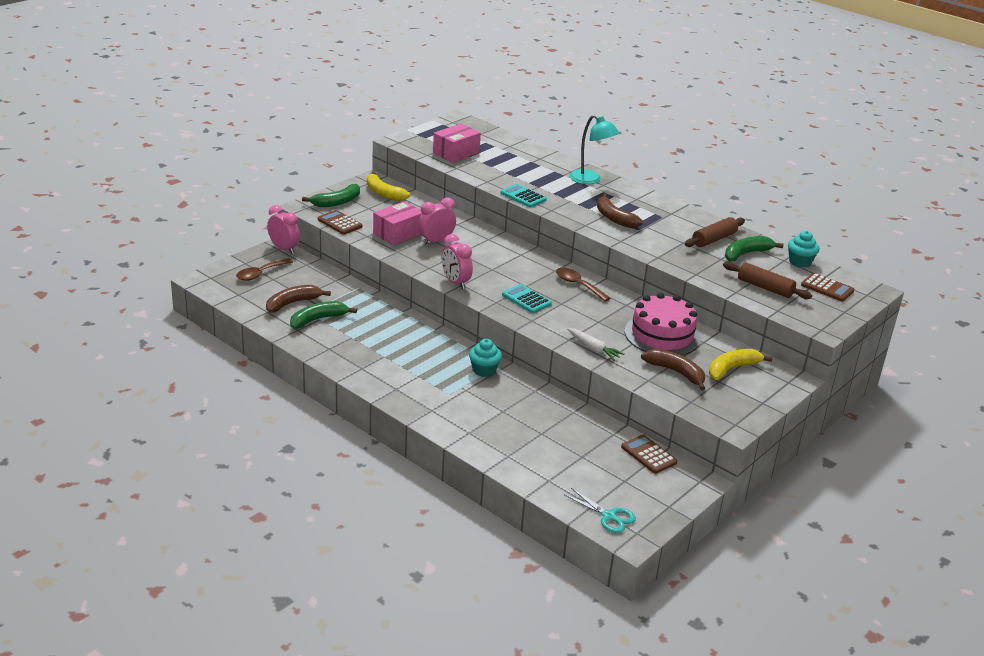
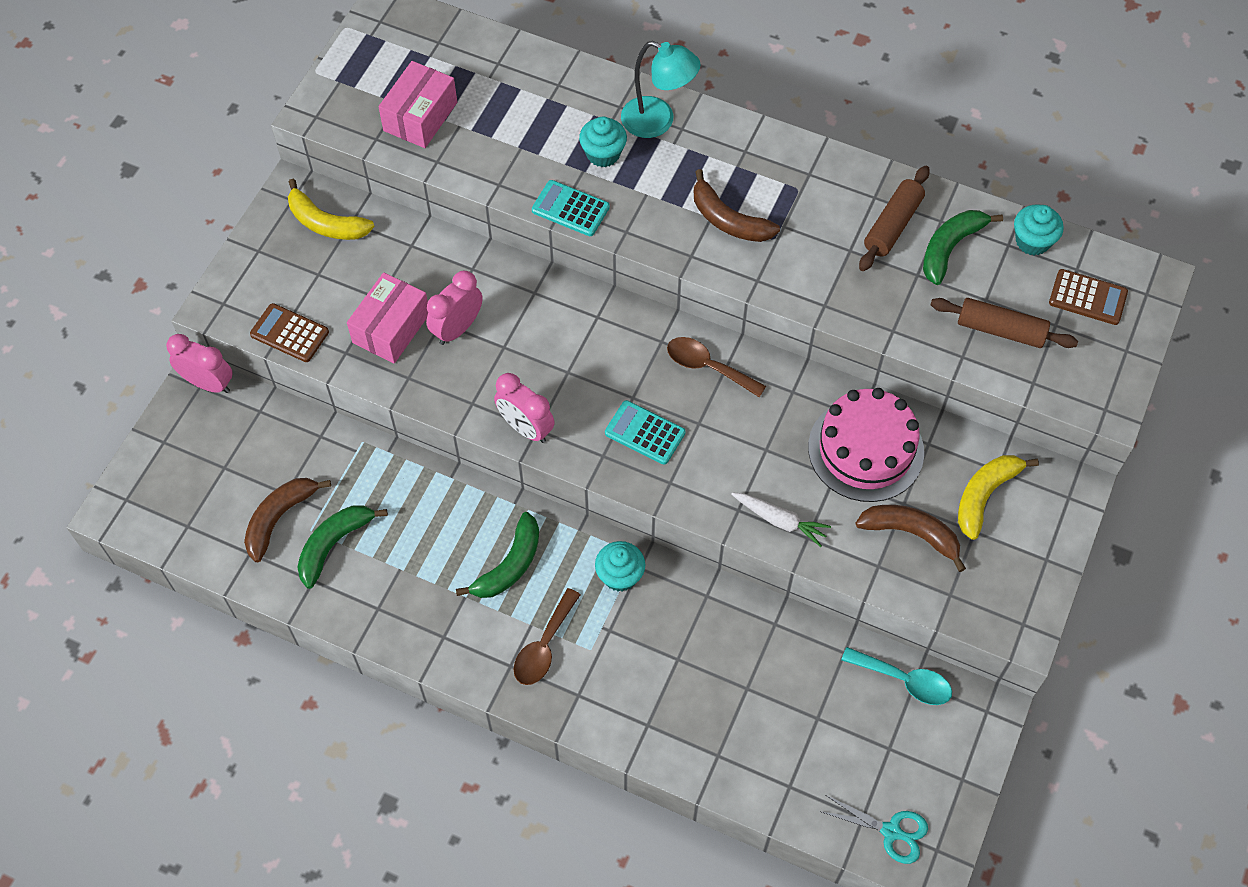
camera: 15 degrees left, 30 degrees up
brown spoon [236,258,293,281] -> brown spoon moved to [514,588,580,685]
green banana [302,184,360,207] -> green banana moved to [456,512,539,598]
brown calculator [621,434,677,474] -> turquoise spoon [841,647,952,705]
none -> turquoise cupcake [579,116,627,167]

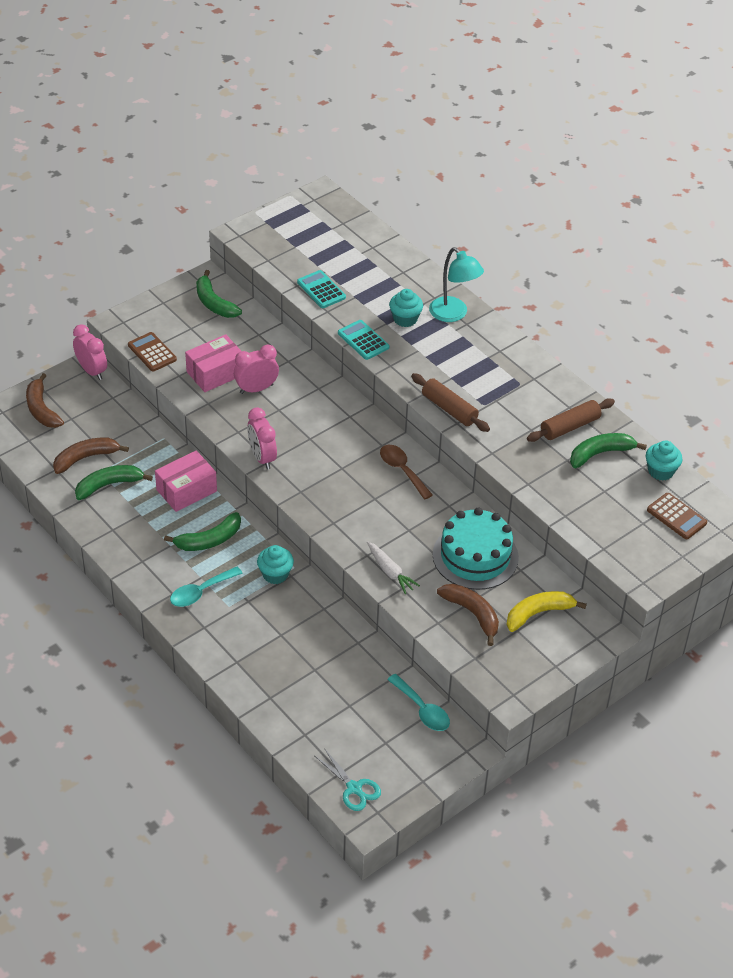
camera: 25 degrees right, 15 degrees down
yellow banana [288,179,375,240] -> green banana [196,270,242,318]
pink box [378,61,457,148] -> pink box moved to [155,450,217,512]
brown spoon [514,588,580,685] -> turquoise spoon [170,566,243,607]
turquoise calculator [605,400,685,465] -> turquoise calculator moved to [297,270,346,308]
brown banana [694,169,780,242] -> brown banana moved to [26,373,64,428]
pink cake [808,388,924,502] -> turquoise cake [433,508,519,590]
brown rolling pin [930,298,1078,348] -> brown rolling pin moved to [411,373,490,432]

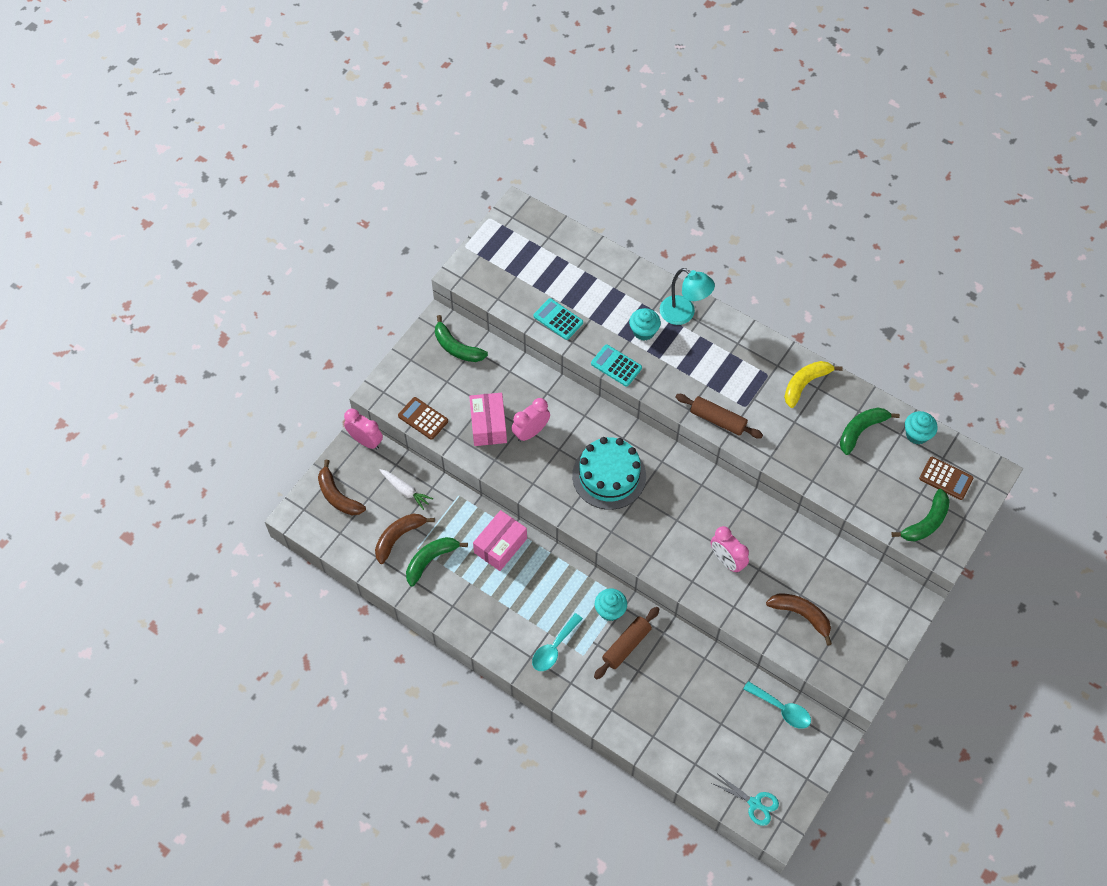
camera: 15 degrees left, 15 degrees up
green banana [164,512,241,551] -> green banana moved to [891,489,950,542]
pink box [185,334,242,392] -> pink box turned 45 degrees counterclockwise [469,393,507,446]
pink clock [247,407,277,469] -> pink clock moved to [711,526,749,573]
white carrot [367,541,420,594] -> white carrot moved to [380,469,433,510]
brown spoon [380,445,433,500] -> none
turquoise cake [433,508,519,590] -> turquoise cake moved to [572,437,646,510]
yellow banana [506,591,587,632] -> yellow banana moved to [784,361,843,408]
brown rolling pin [527,398,615,442] -> brown rolling pin moved to [594,607,660,679]

